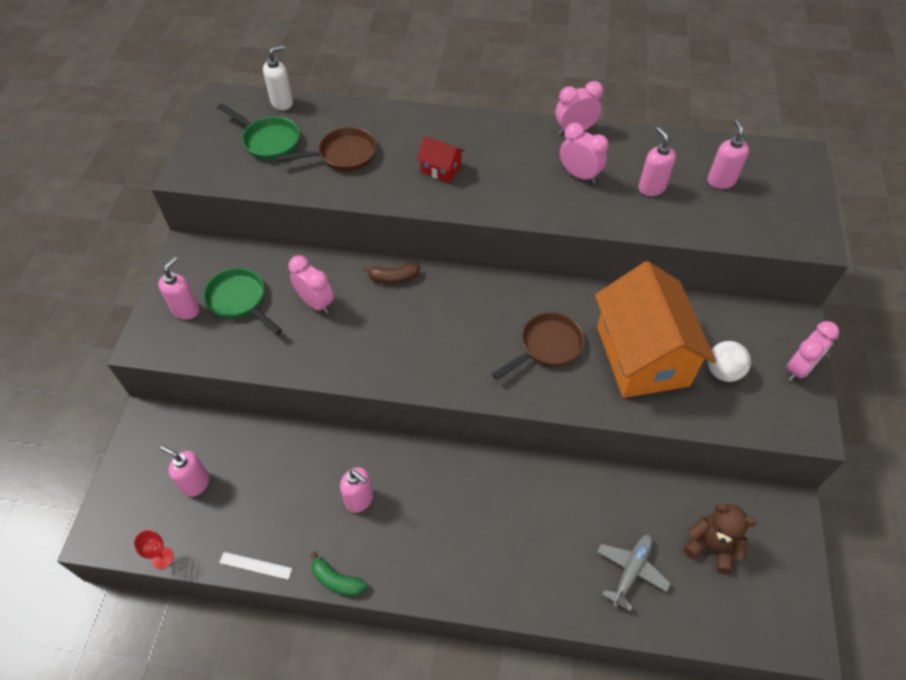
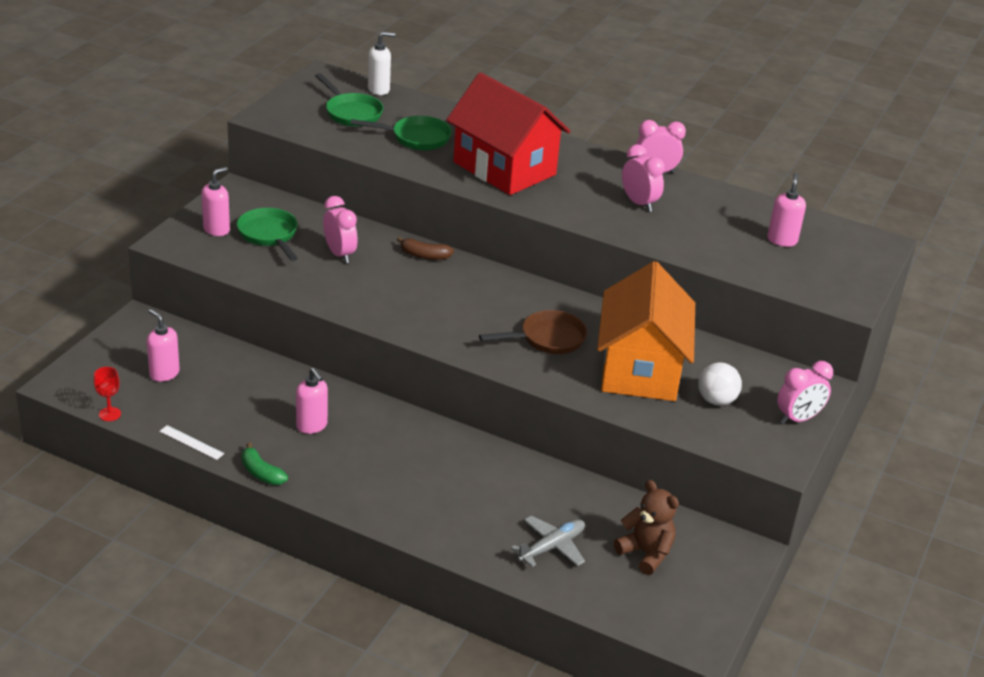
camera: 15 degrees right, 20 degrees down
brown pan [276,127,377,171] -> green pan [351,116,452,150]
red house [417,137,464,183] -> red house [447,72,570,195], size x2.47
pink soap dispenser [638,127,676,196] -> none

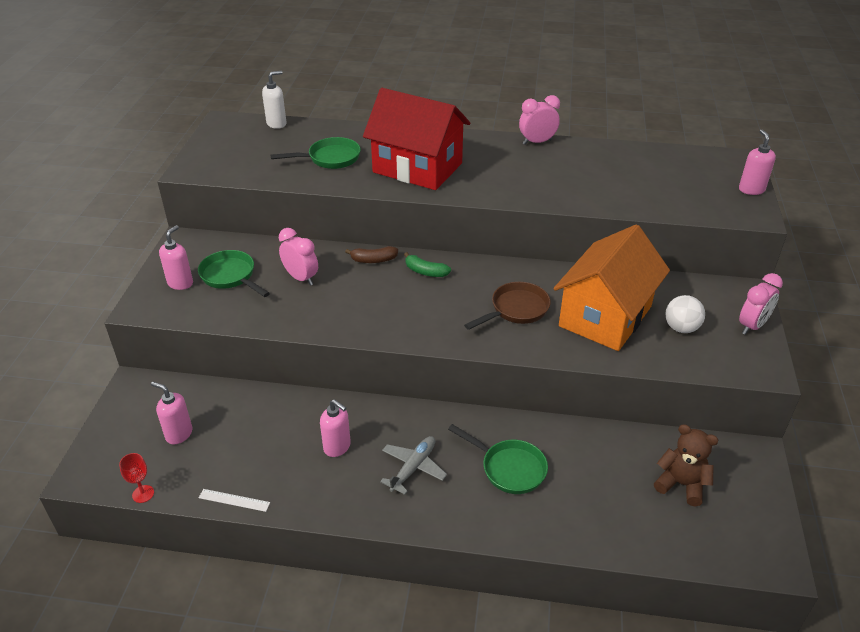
camera: 15 degrees left, 5 degrees up
green banana [242,443,288,485] -> green banana moved to [404,252,451,277]
green pan [315,73,384,127] -> green pan moved to [448,424,548,494]
grey plane [511,515,585,567] -> grey plane moved to [380,436,447,495]
orange house [597,261,695,401] -> orange house turned 45 degrees clockwise [553,224,670,351]
pink clock [622,144,665,212] -> none
pink soap dispenser [767,173,806,247] -> pink soap dispenser moved to [739,130,776,195]

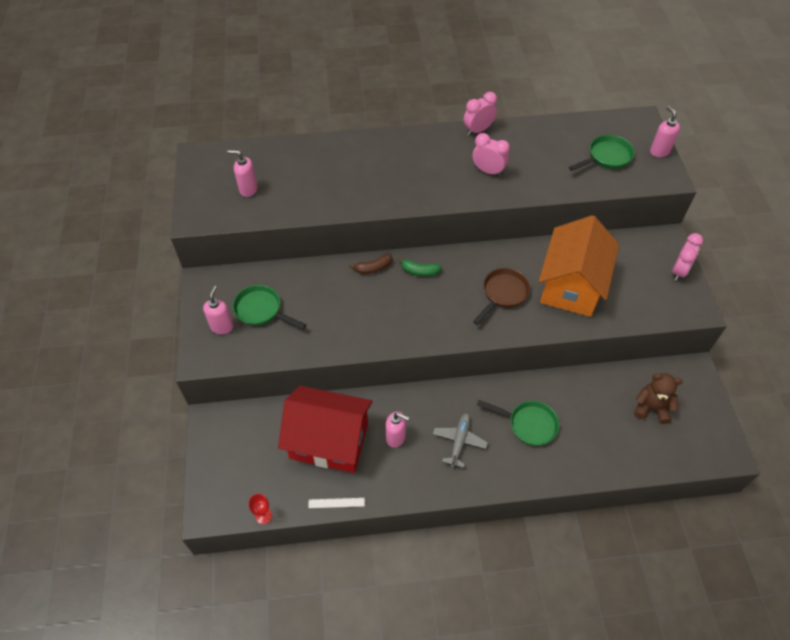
camera: 15 degrees left, 15 degrees up
pink soap dispenser [151,382,192,444] -> pink soap dispenser moved to [227,150,258,197]
white soap dispenser [262,71,287,129] -> none
green pan [270,137,361,169] -> green pan moved to [569,135,635,171]
pink clock [279,228,318,286] -> pink clock moved to [473,133,510,176]
red house [363,88,470,190] -> red house moved to [278,386,372,473]
white ball [666,295,705,333] -> none

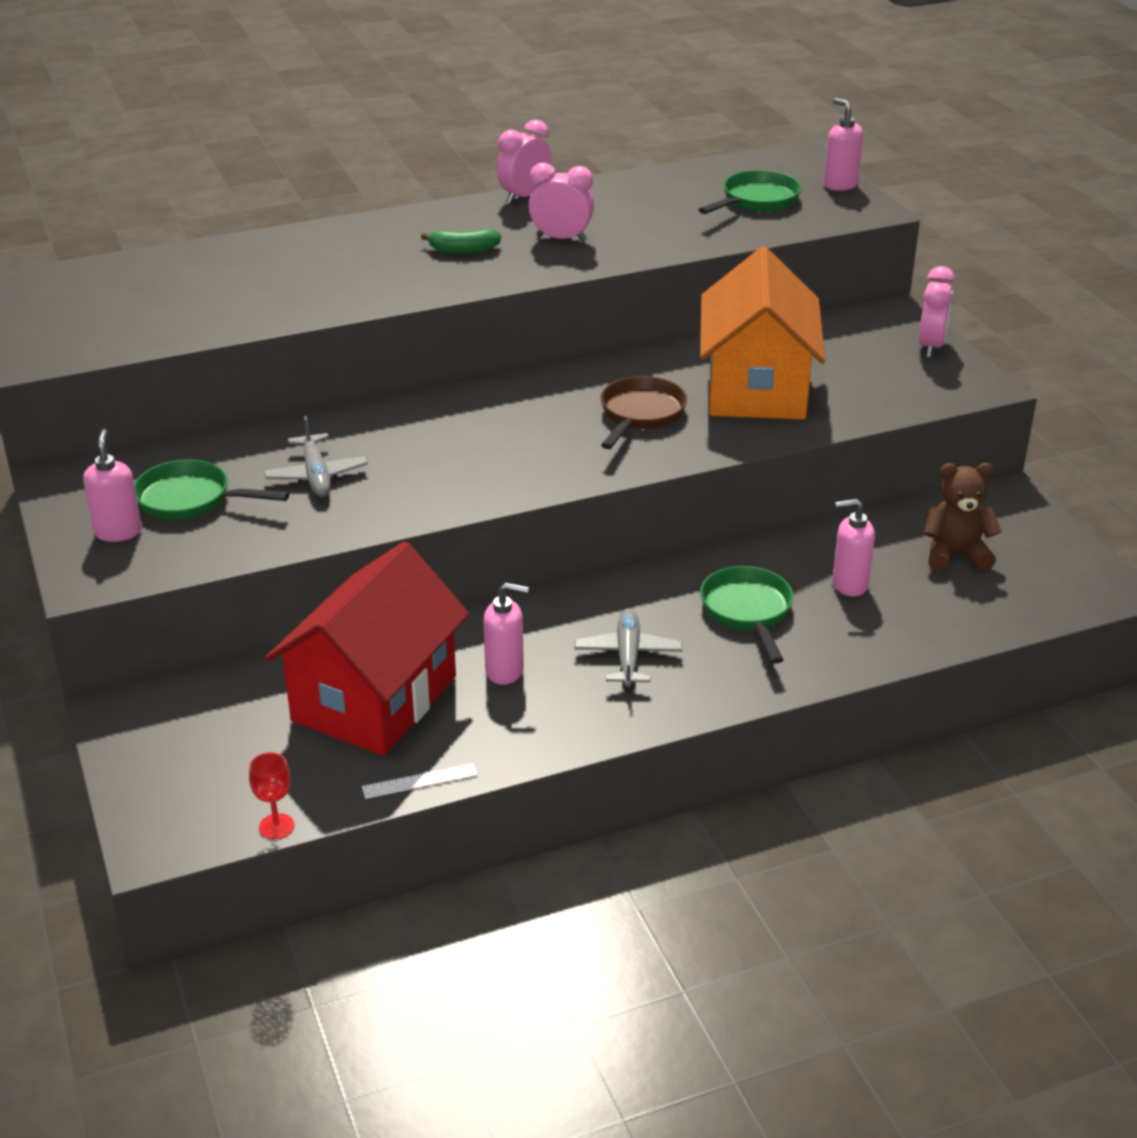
camera: 15 degrees left, 20 degrees down
pink soap dispenser [227,150,258,197] -> pink soap dispenser moved to [832,499,875,597]
red house [278,386,372,473] -> red house turned 60 degrees counterclockwise [266,541,469,756]
brown banana [349,254,392,274] -> none
green banana [398,257,442,276] -> green banana moved to [421,229,501,254]
green pan [477,400,559,446] -> green pan turned 105 degrees counterclockwise [700,566,793,664]
none -> grey plane [264,416,368,497]

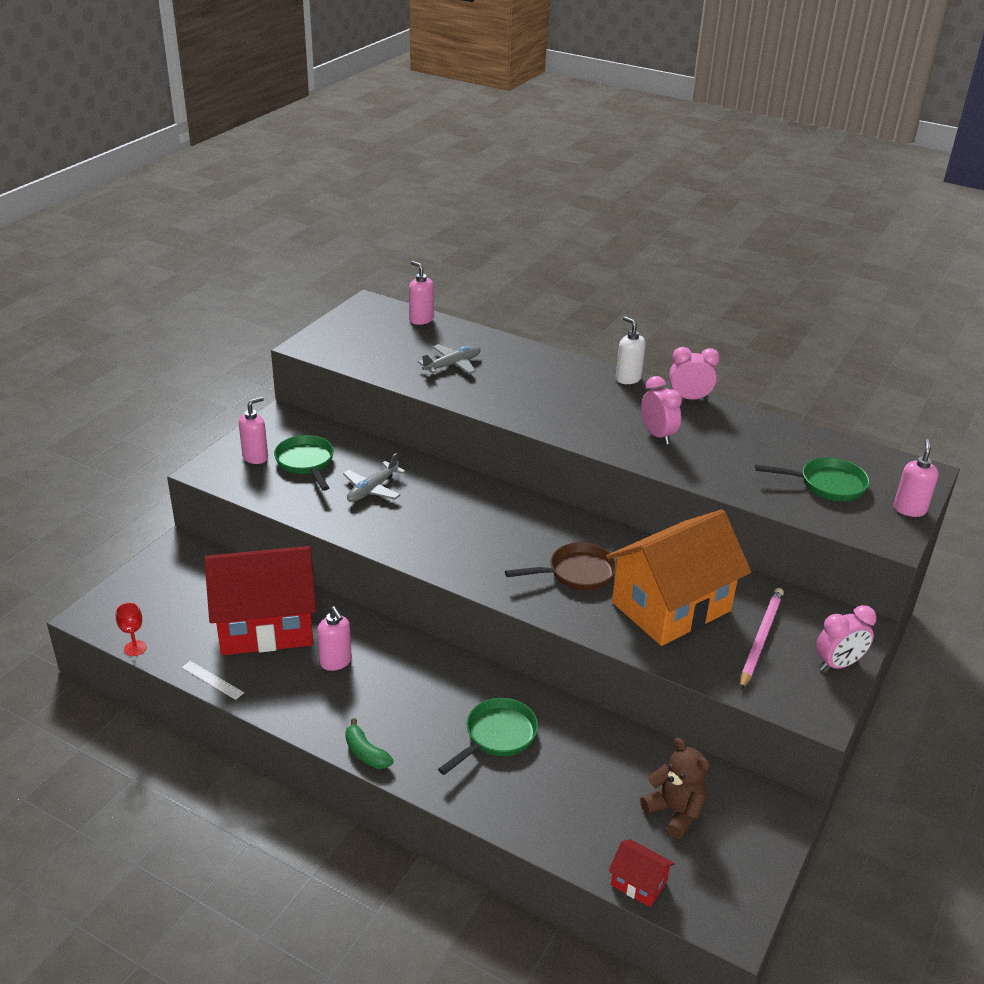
camera: 50 degrees right, 0 degrees up
green banana [421,229,501,254] -> green banana moved to [345,718,394,769]
grey plane [574,608,682,687] -> grey plane moved to [418,344,480,374]
pink soap dispenser [832,499,875,597] -> pink soap dispenser moved to [409,261,434,325]
none -> red house [609,839,675,907]
none -> white soap dispenser [616,316,646,384]
none -> pink pencil [740,588,784,690]

